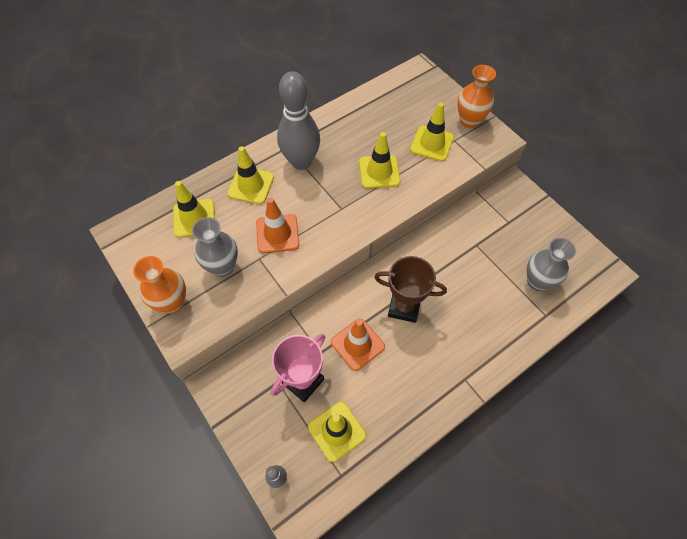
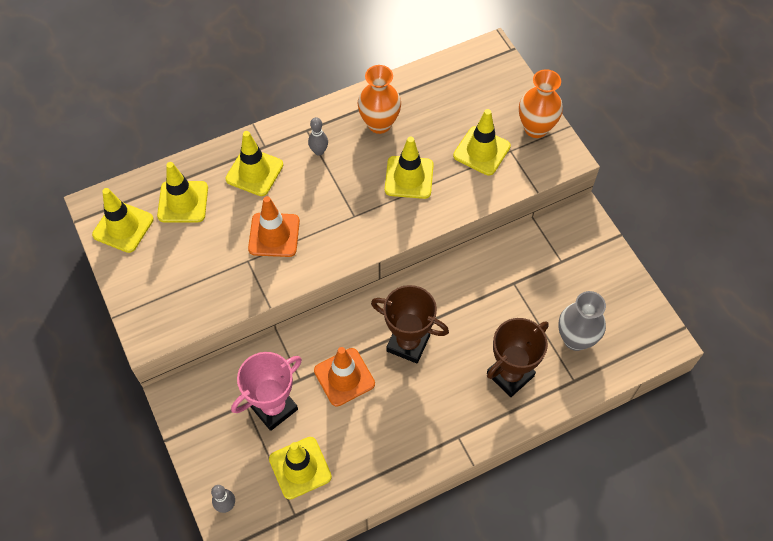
camera: 10 degrees right, 0 degrees up
orange vase [133,256,186,314] -> orange vase moved to [358,65,401,134]
grey vase [192,217,238,277] -> none
grey bowling pin [277,71,320,170] -> grey bowling pin [308,117,328,156], size x0.40
none -> yellow traffic cone [92,188,154,253]
none -> brown trophy [487,318,549,397]

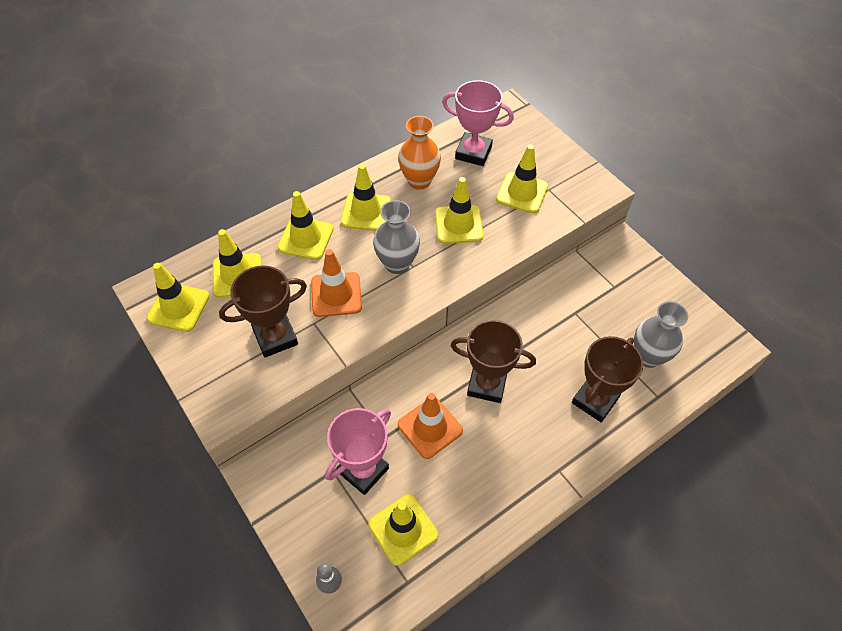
camera: 10 degrees left, 5 degrees down
grey bowling pin [308,117,328,156] -> yellow traffic cone [341,164,391,231]
orange vase [519,69,563,138] -> none
none -> brown trophy [219,265,307,358]
none -> grey vase [373,200,420,274]
none -> pink trophy [442,80,514,166]

